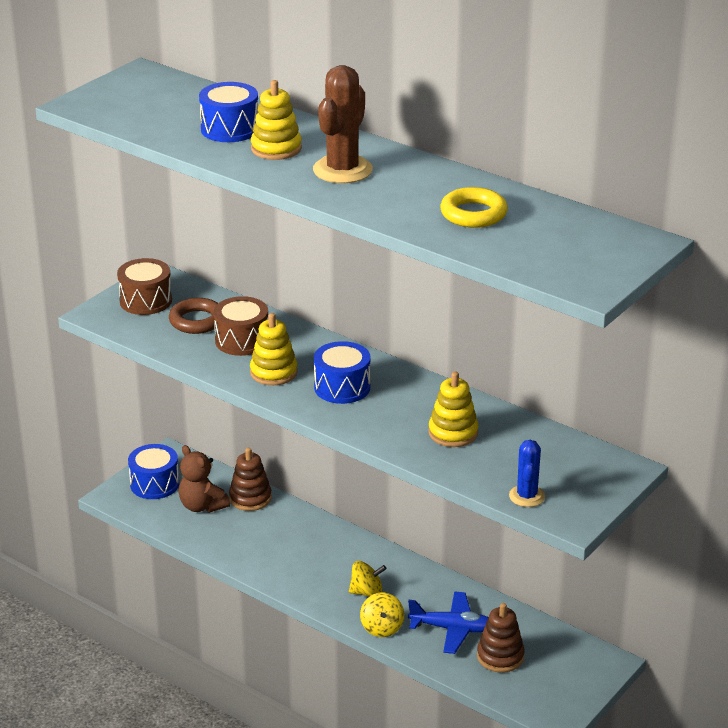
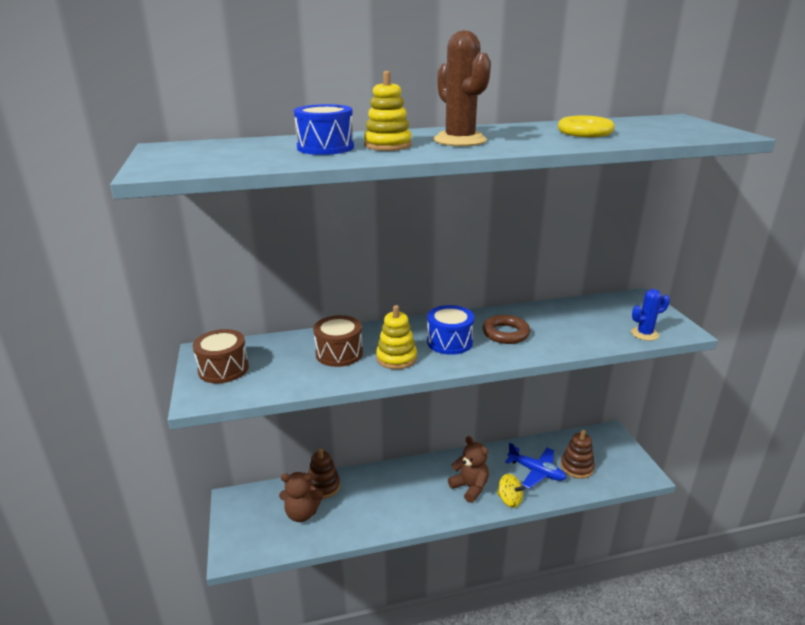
camera: 50 degrees left, 5 degrees down
blue drum [128,444,179,499] -> none
brown ring [169,298,218,334] -> brown ring moved to [482,315,530,344]
yellow spinning top [349,561,387,597] -> brown teddy bear [448,436,489,503]
blue plane [408,591,489,654] -> blue plane turned 75 degrees clockwise [505,443,566,489]
yellow stacking toy [428,372,479,447] -> none
blue cactus [509,440,545,507] -> blue cactus turned 60 degrees counterclockwise [631,289,670,341]

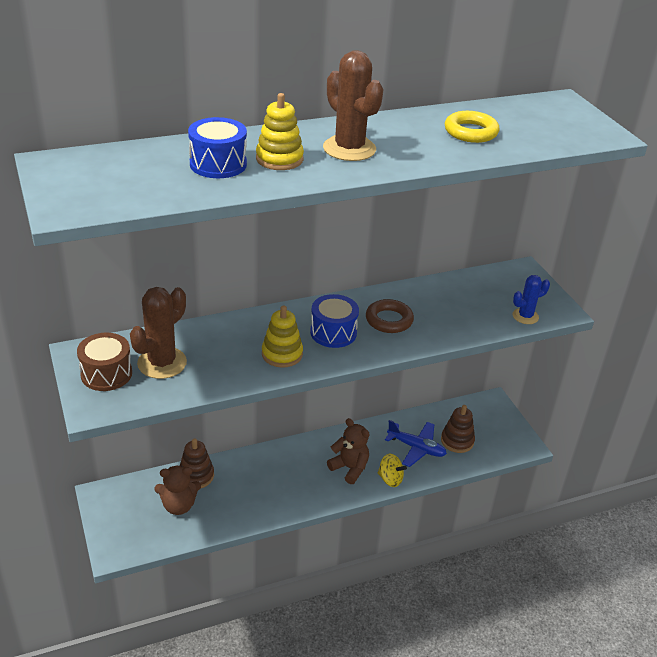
camera: 10 degrees left, 10 degrees up
brown drum [313,315,363,367] -> none
none -> brown cactus [130,287,187,379]

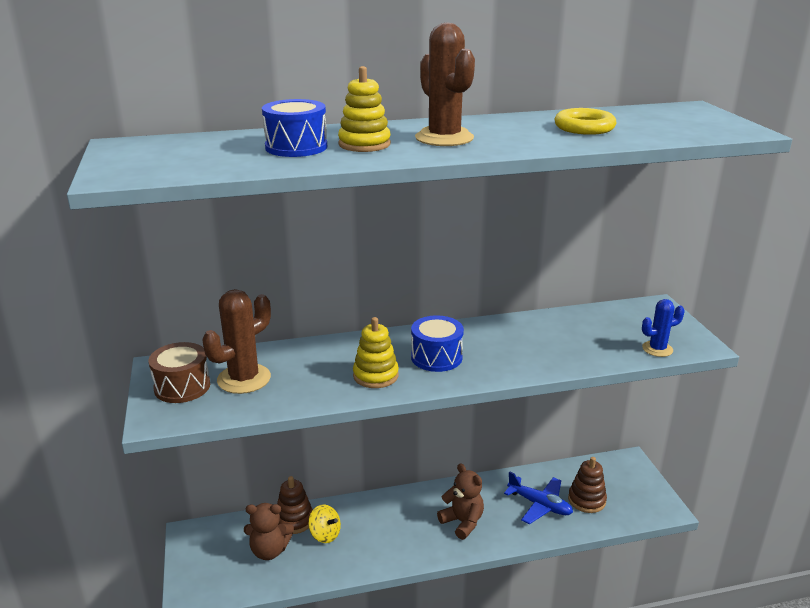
camera: 10 degrees right, 10 degrees down
brown ring [366,299,414,333] -> none
yellow spinning top [378,454,407,487] -> yellow spinning top moved to [308,504,341,543]

